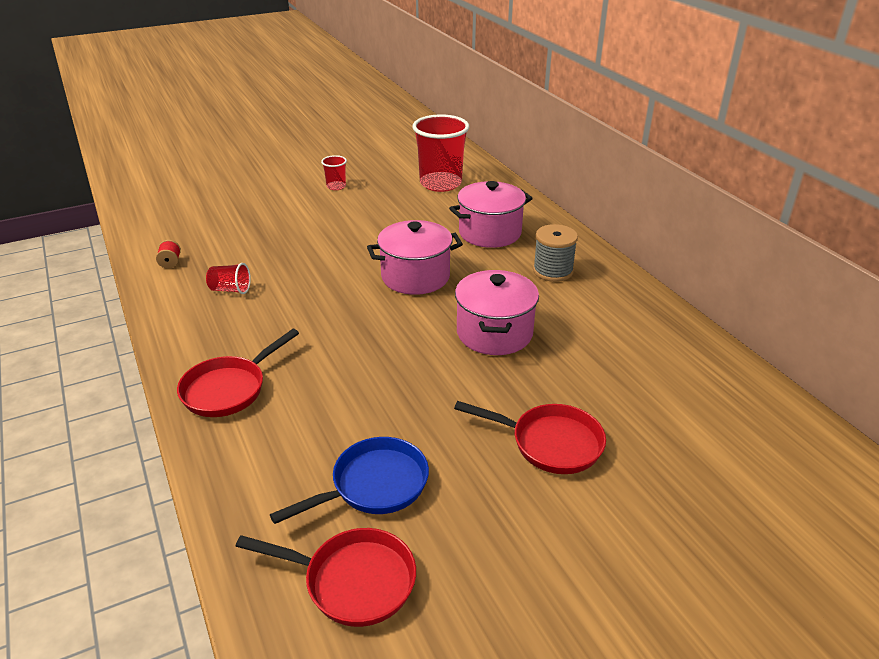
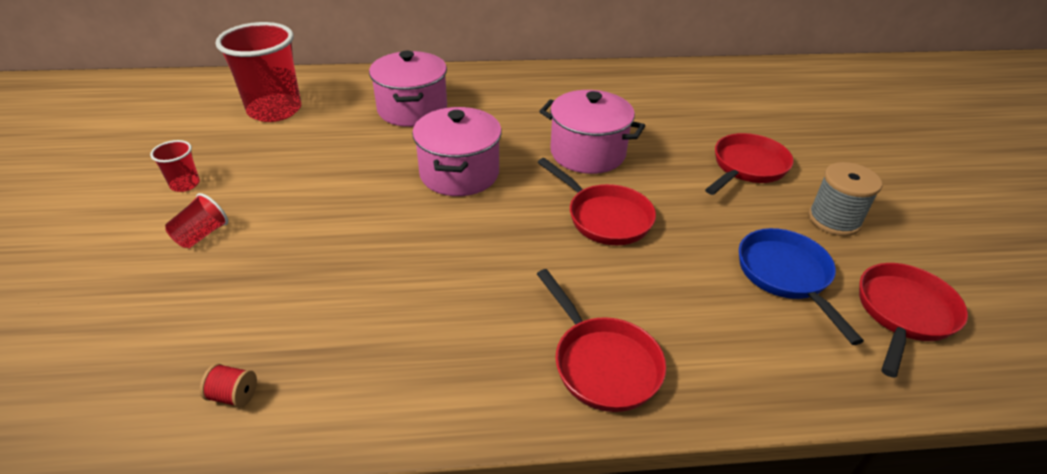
camera: 70 degrees left, 5 degrees up
red cup [206,263,251,294] -> red cup moved to [165,193,228,248]
grey spool [533,224,578,282] -> grey spool moved to [808,162,882,236]
none -> red pan [537,158,656,245]

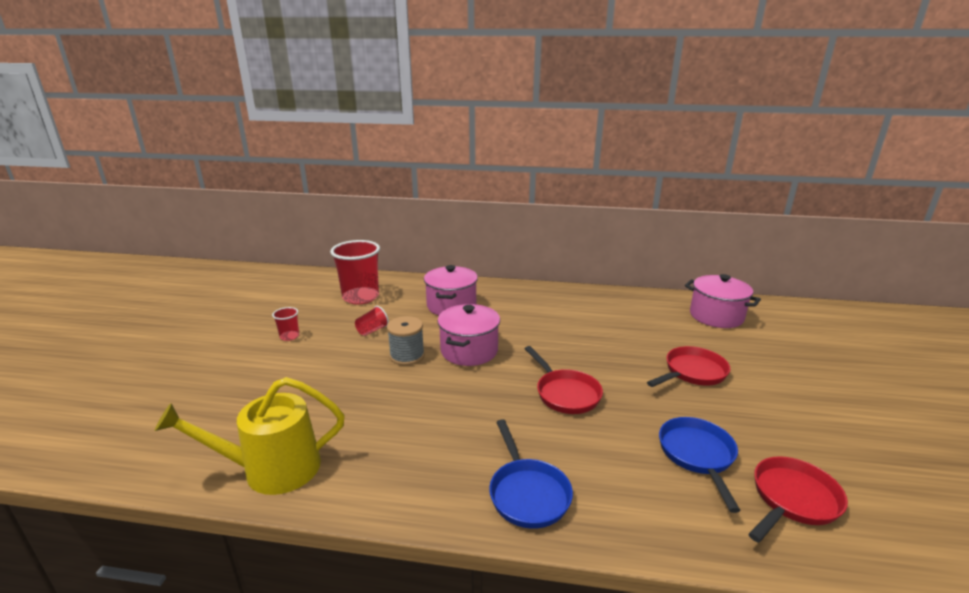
camera: 15 degrees right, 15 degrees down
red cup [165,193,228,248] -> red cup moved to [355,306,389,336]
red spool [200,363,257,408] -> yellow watering can [155,377,344,495]
red pan [537,269,666,412] -> blue pan [489,419,573,529]
pink pot [539,90,645,174] -> pink pot moved to [685,274,761,328]
grey spool [808,162,882,236] -> grey spool moved to [387,316,425,366]

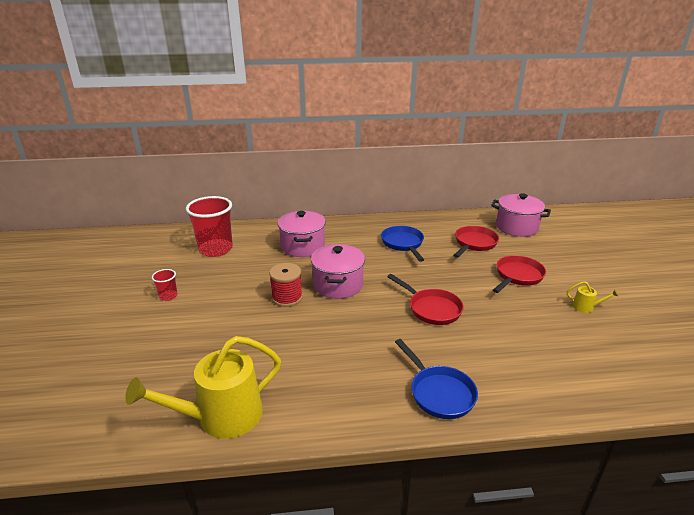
camera: 15 degrees left, 5 degrees up
red cup [355,306,389,336] -> none
grey spool [387,316,425,366] -> red spool [269,263,303,307]
blue pan [659,417,741,513] -> blue pan moved to [381,226,424,262]
red pan [748,456,848,543] -> red pan moved to [453,226,499,258]
none -> yellow watering can [567,281,619,313]

